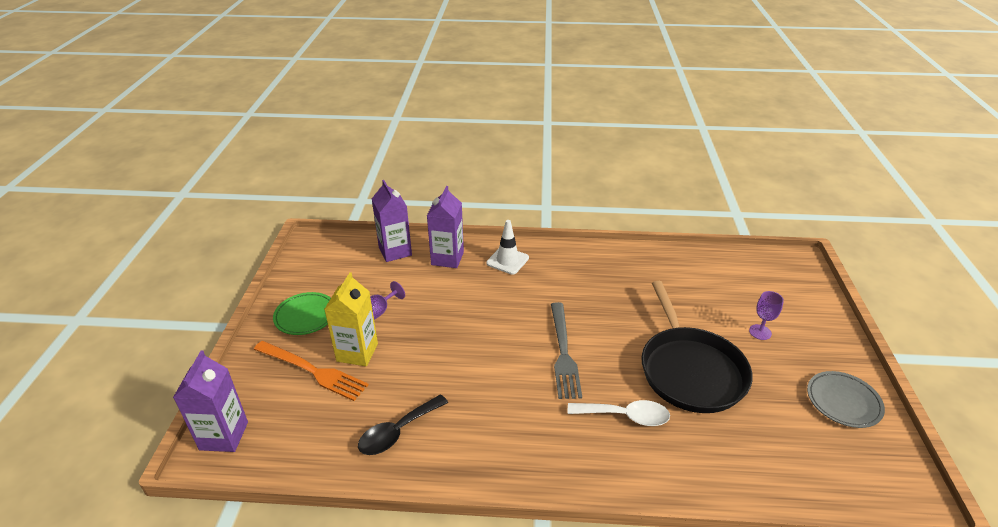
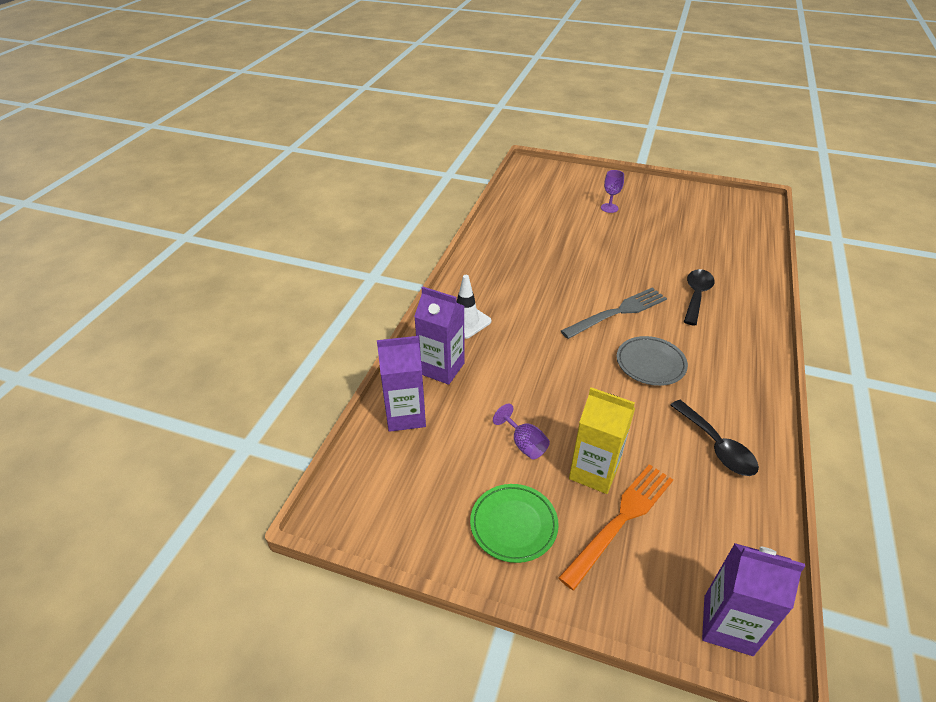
camera: 75 degrees left, 5 degrees up
grey fork [551,302,582,399] -> grey fork turned 45 degrees counterclockwise [561,287,667,339]
white spoon [568,400,670,426] -> black spoon [684,269,714,326]
black pan [641,281,753,413] -> none
grey plate [807,371,885,428] -> grey plate moved to [617,336,688,386]

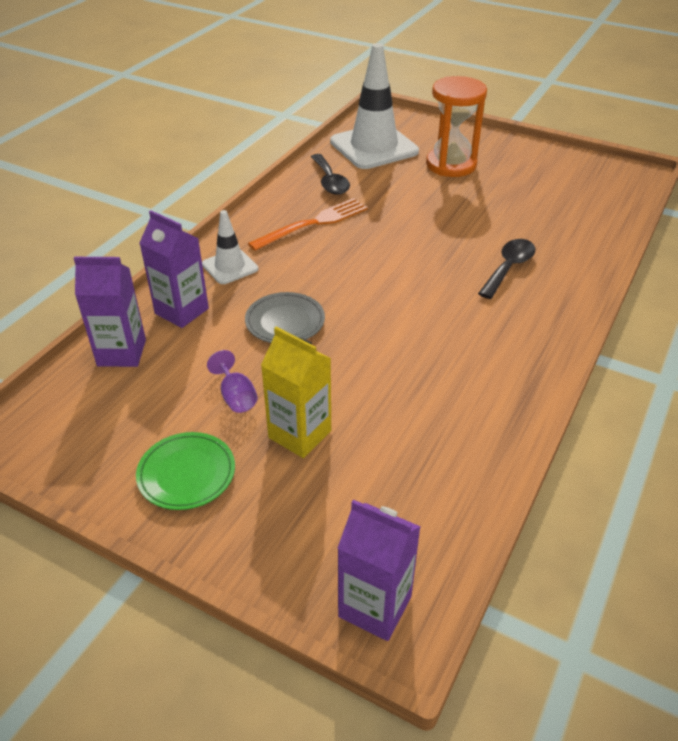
camera: 10 degrees right, 0 degrees up
orange fork [558,464,673,590] -> orange fork moved to [248,198,368,251]
grey fork [561,287,667,339] -> none
purple goblet [601,170,624,213] -> orange hourglass [426,76,487,177]
grey plate [617,336,688,386] -> grey plate moved to [245,292,325,343]
black spoon [670,400,759,476] -> black spoon moved to [311,154,350,195]
none -> white traffic cone [330,43,419,169]

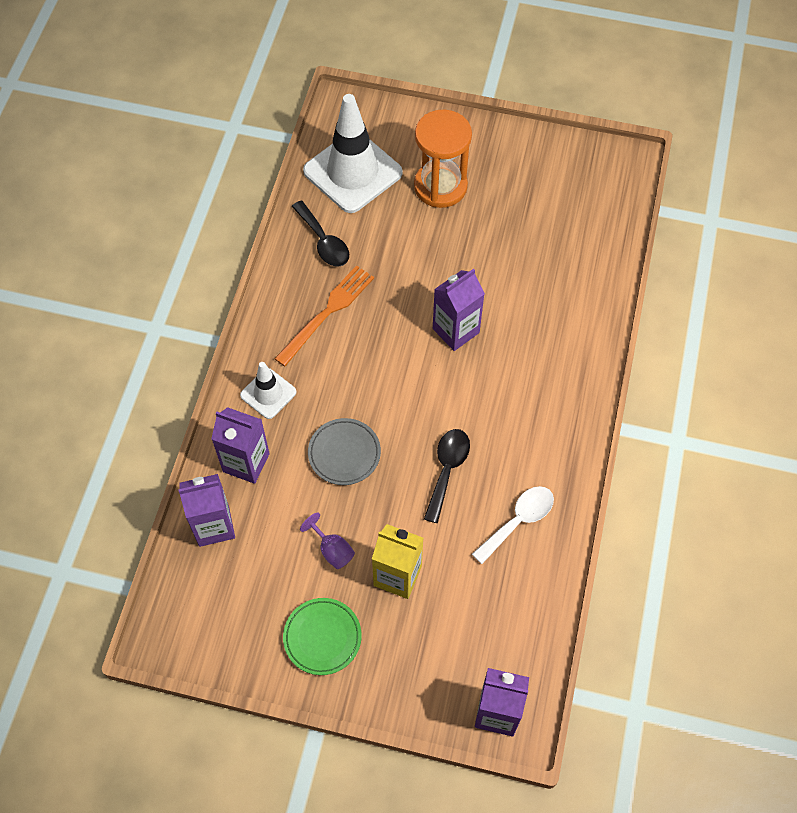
camera: 15 degrees left, 20 degrees up
black spoon [478,239,535,299] -> black spoon moved to [424,429,470,523]
none -> purple carton [433,269,485,351]
none -> white spoon [472,486,554,564]

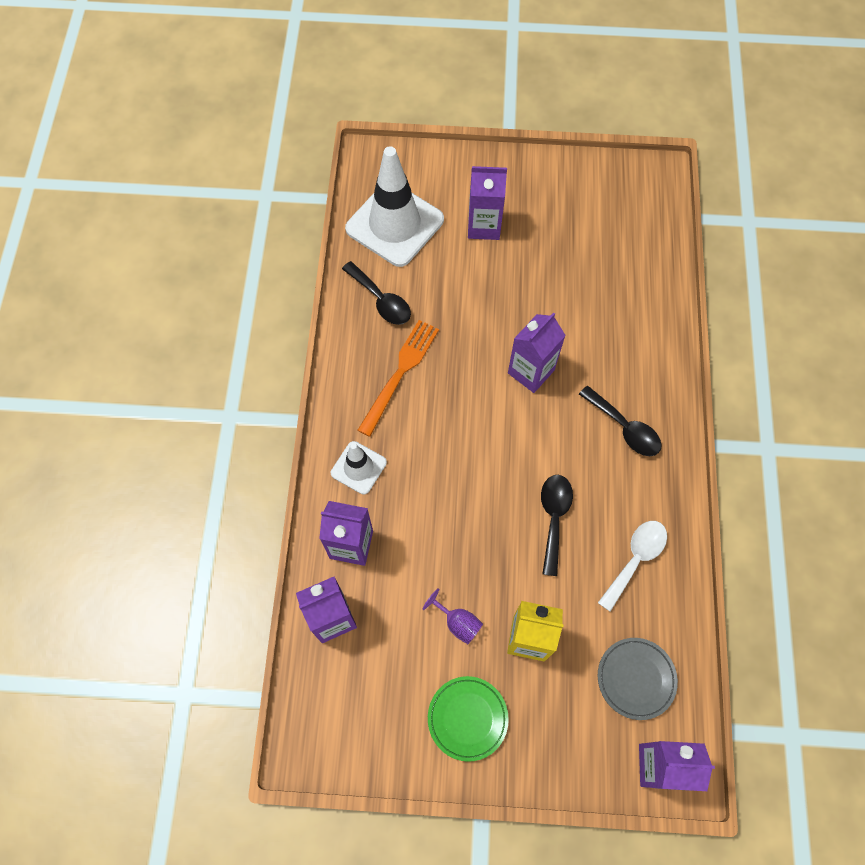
camera: 10 degrees left, 5 degrees up
grey plate [308,418,381,485] -> grey plate moved to [598,638,678,720]
orange hourglass [414,110,472,208] -> purple carton [468,166,507,240]
none -> black spoon [579,386,662,456]

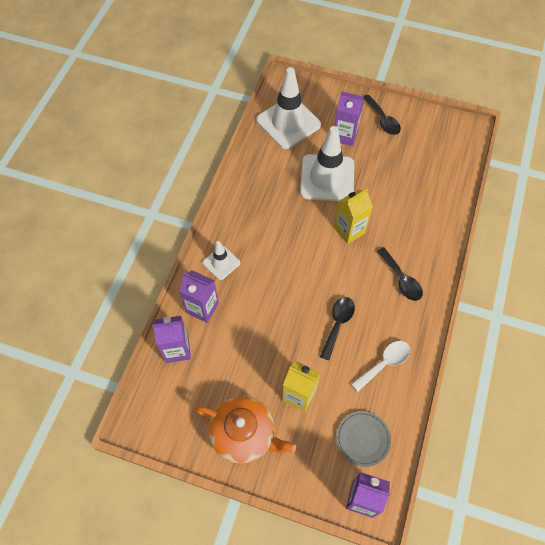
camera: 15 degrees right, 5 degrees down
black spoon [342,261,411,325] -> black spoon moved to [363,95,401,135]
orange fork [358,320,439,437] -> none
purple goblet [422,588,483,644] -> none
green plate [428,676,509,762] -> orange teapot [195,396,296,464]
purple carton [508,312,566,393] -> yellow carton [334,189,373,244]
none -> white traffic cone [300,126,354,201]

